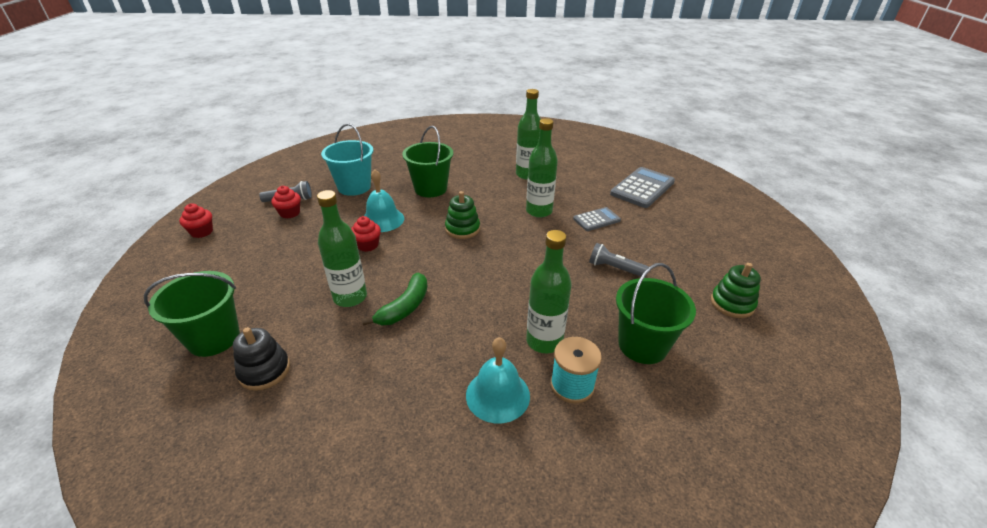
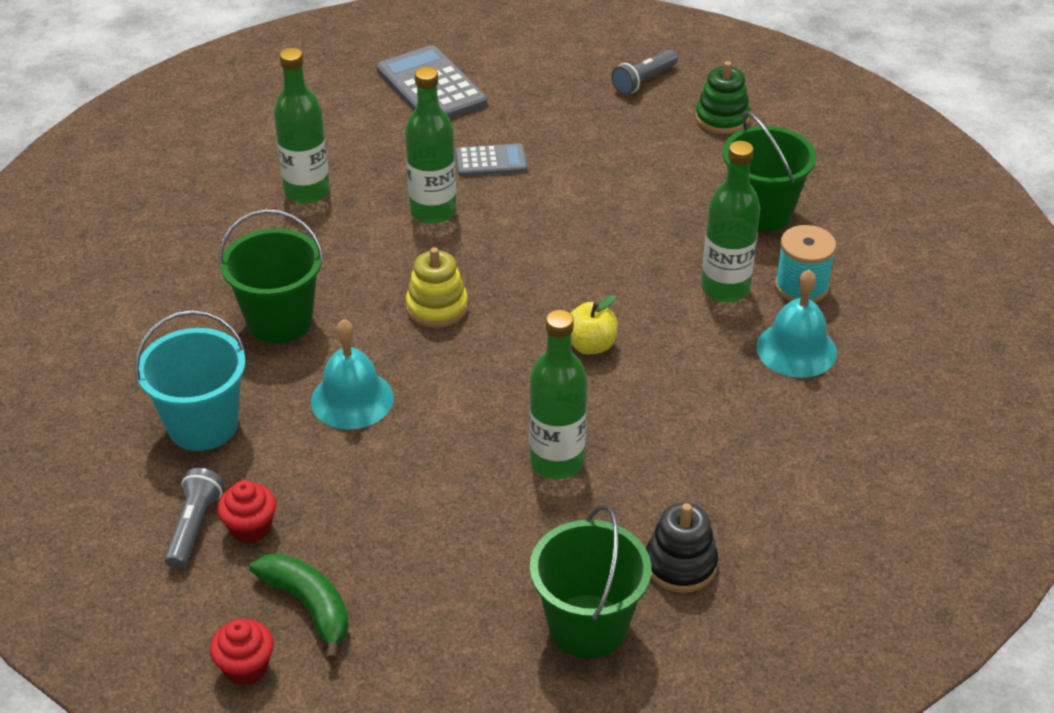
camera: 70 degrees left, 5 degrees up
red cupcake [351,216,381,252] -> none
green banana [362,273,427,326] -> green banana moved to [250,553,349,661]
green stacking toy [445,191,480,239] -> yellow stacking toy [406,247,468,328]
grey calculator [573,207,621,231] -> grey calculator turned 90 degrees clockwise [455,143,527,176]
grey flashlight [589,243,649,277] -> grey flashlight moved to [612,50,678,95]
none -> yellow apple [570,295,618,354]

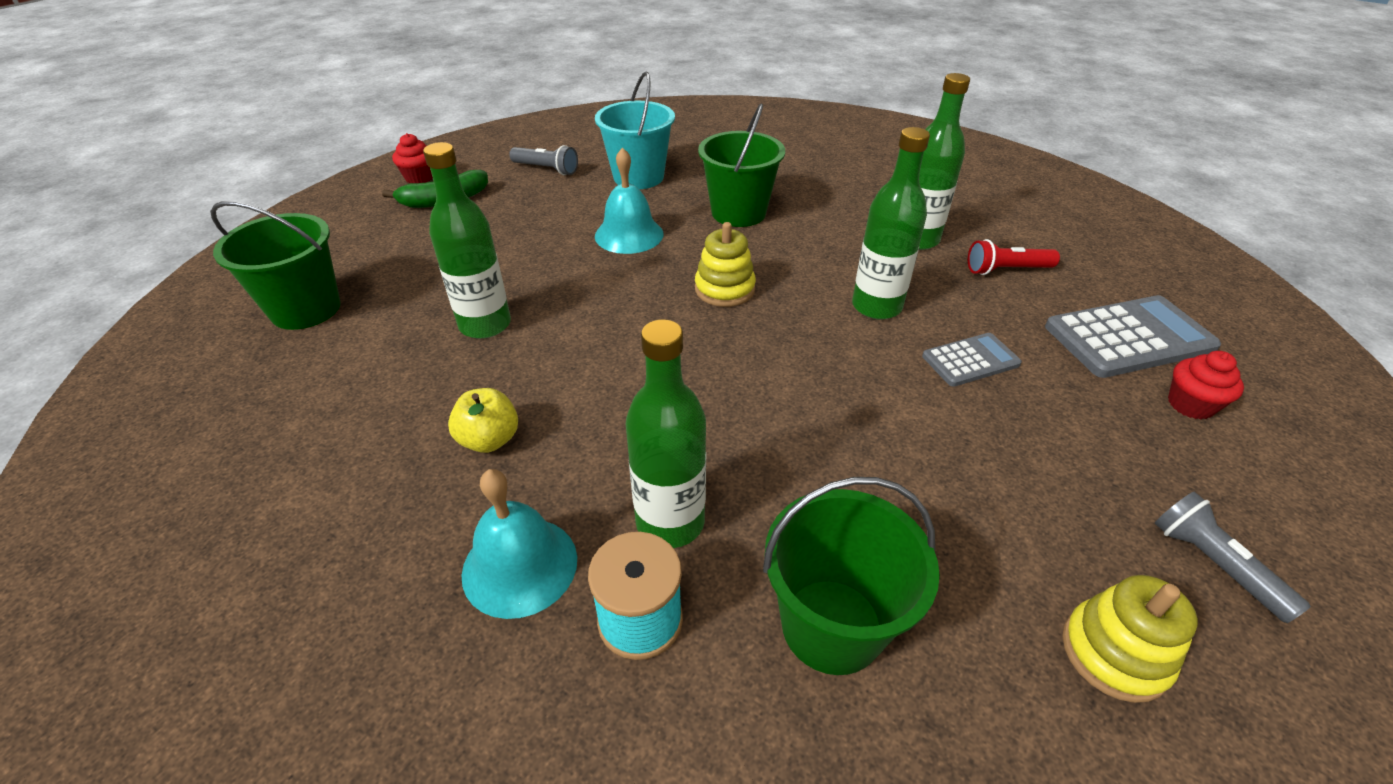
camera: 105 degrees right, 0 degrees up
red cupcake [217,480,276,544] -> red cupcake moved to [1168,351,1244,419]
grey calculator [455,143,527,176] -> grey calculator turned 120 degrees counterclockwise [922,333,1022,387]
yellow apple [570,295,618,354] -> yellow apple moved to [448,388,518,453]
black stacking toy [646,503,718,593] -> none
green stacking toy [695,61,751,134] -> yellow stacking toy [1062,575,1198,703]
none -> red flashlight [968,239,1060,275]

